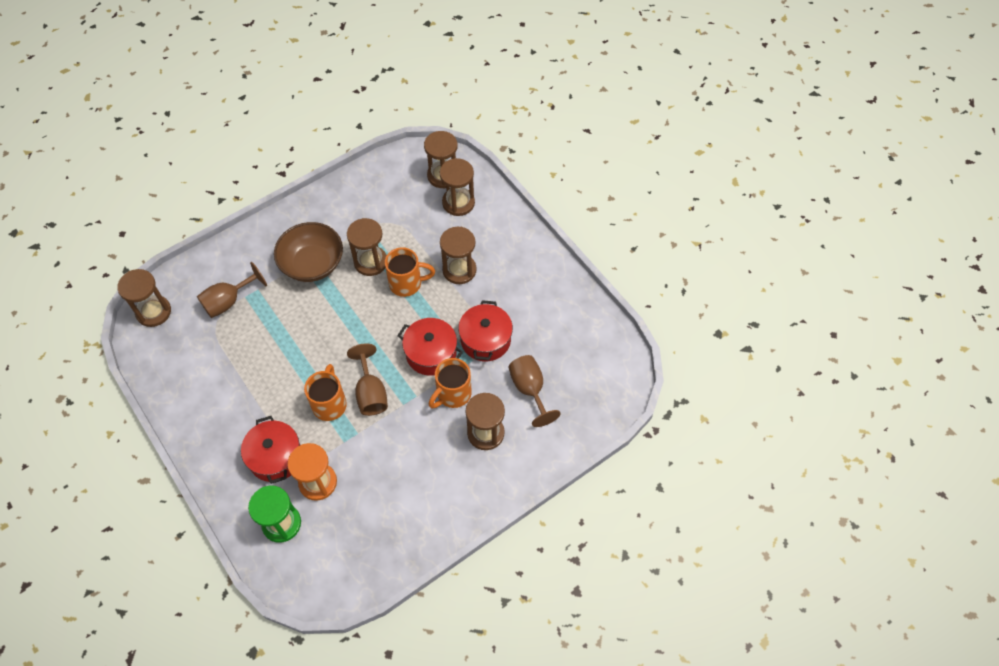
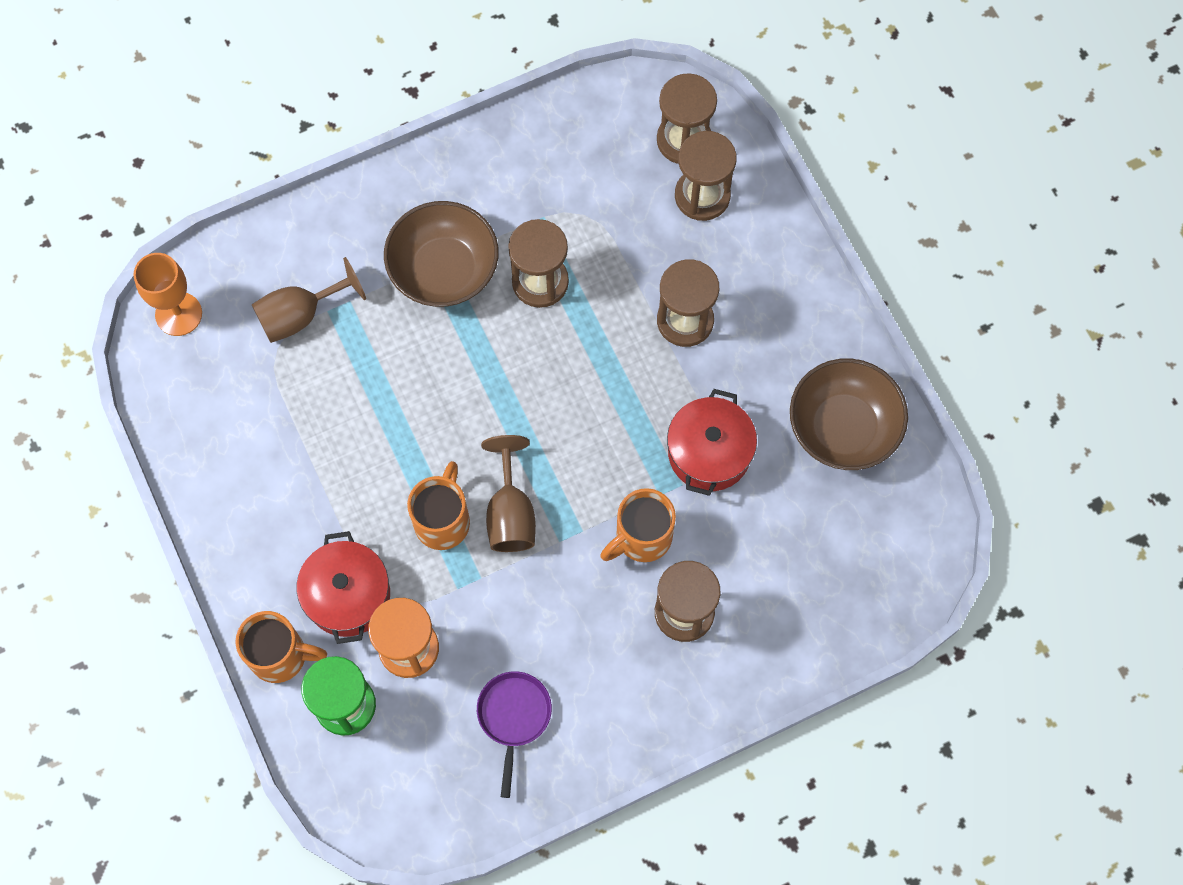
camera: 10 degrees right, 10 degrees up
brown hourglass [117,269,171,327] -> orange goblet [134,253,202,336]
orange mug [385,247,435,297] -> orange mug moved to [235,611,327,683]
red pot [397,318,463,376] -> none
brown goblet [509,355,561,427] -> none
none -> purple pan [477,671,552,798]
none -> brown bowl [790,358,908,470]

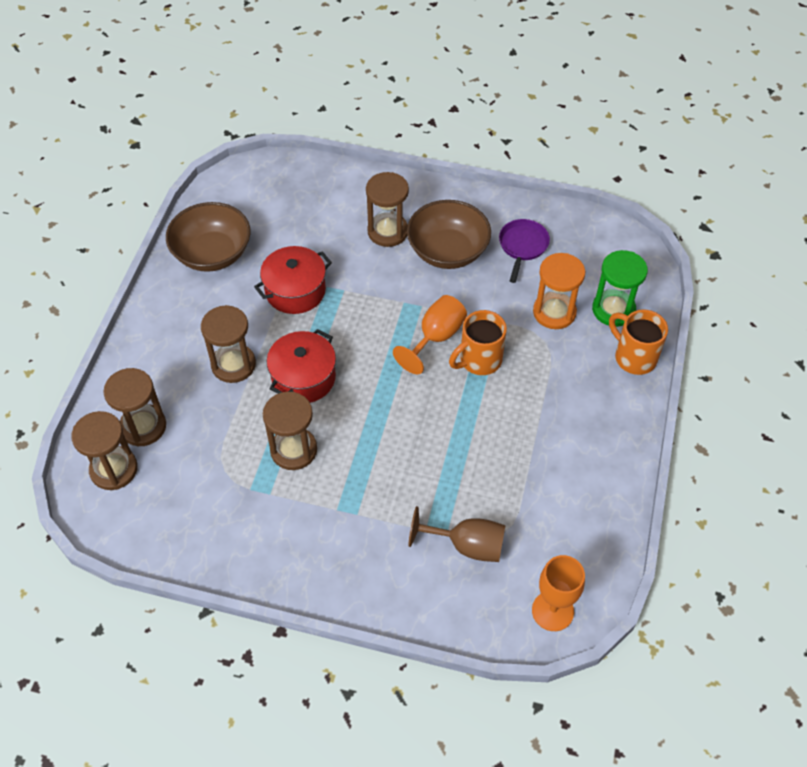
camera: 140 degrees left, 15 degrees down
red pot [297,531,390,644] -> red pot moved to [267,329,336,403]
brown bowl [384,201,499,307] -> brown bowl moved to [407,200,491,269]
purple pan [477,671,552,798] -> purple pan turned 150 degrees clockwise [499,219,550,283]
brown goblet [481,435,536,552] -> orange goblet [393,295,467,374]
orange mug [600,488,676,562] -> none

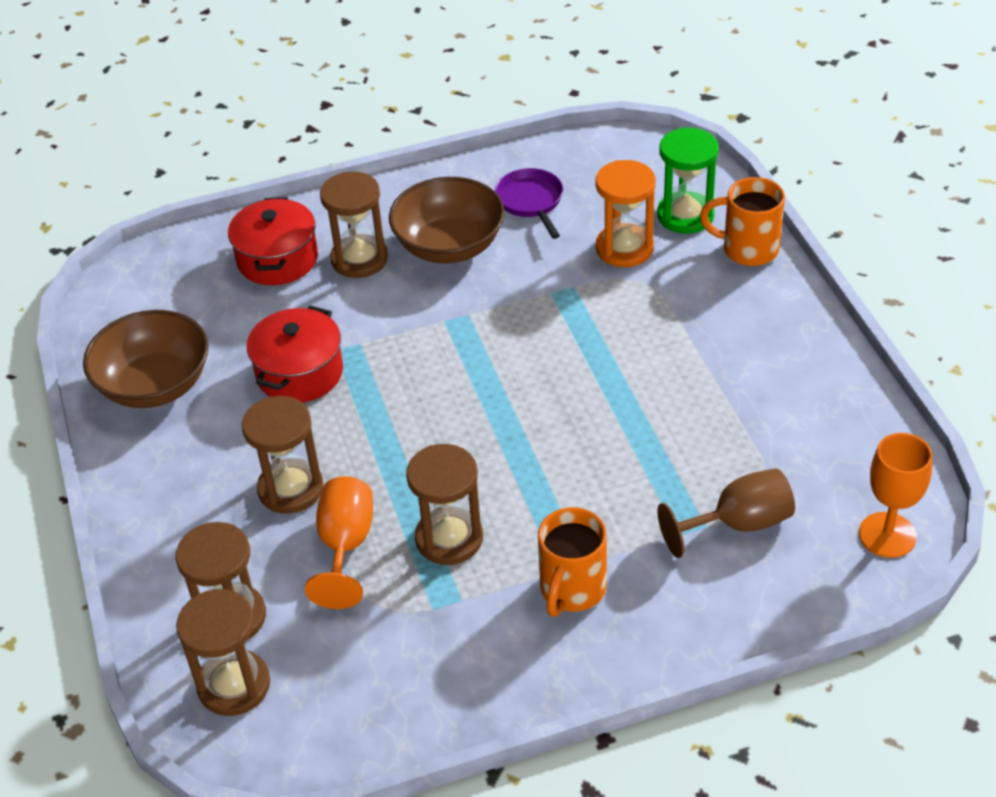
camera: 30 degrees left, 10 degrees down
red pot [267,329,336,403] -> red pot moved to [228,197,318,285]
orange goblet [393,295,467,374] -> orange goblet moved to [305,476,373,609]
orange mug [449,310,507,375] -> orange mug moved to [538,507,607,617]

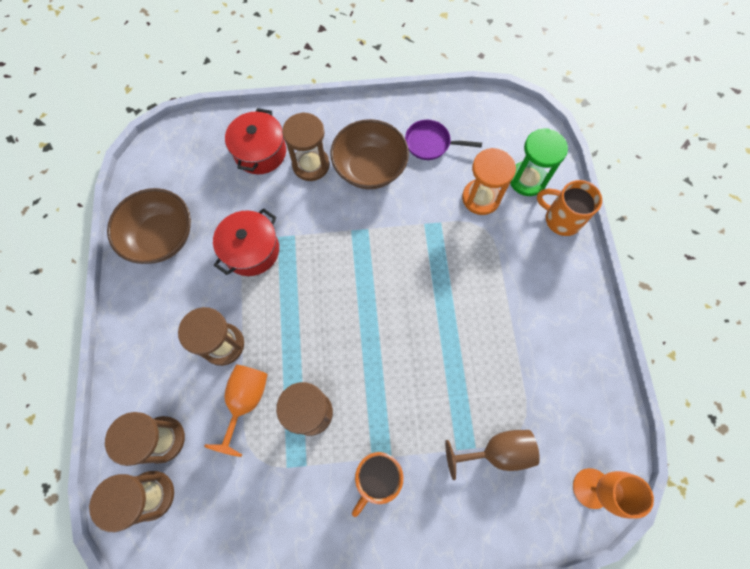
camera: 10 degrees right, 25 degrees up
purple pan [495,168,563,239] -> purple pan turned 75 degrees counterclockwise [405,120,482,160]

